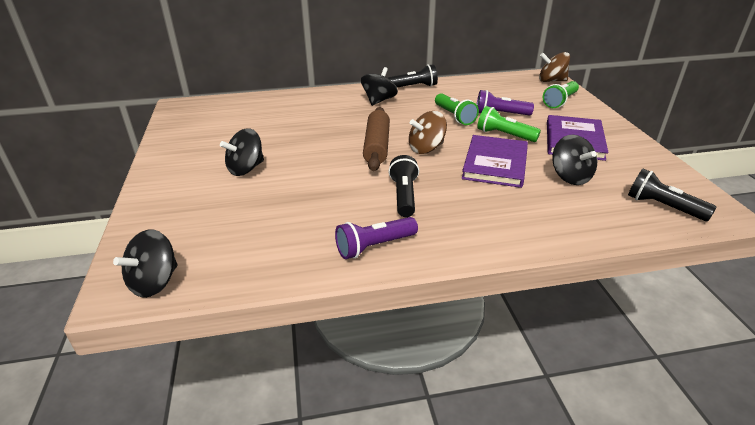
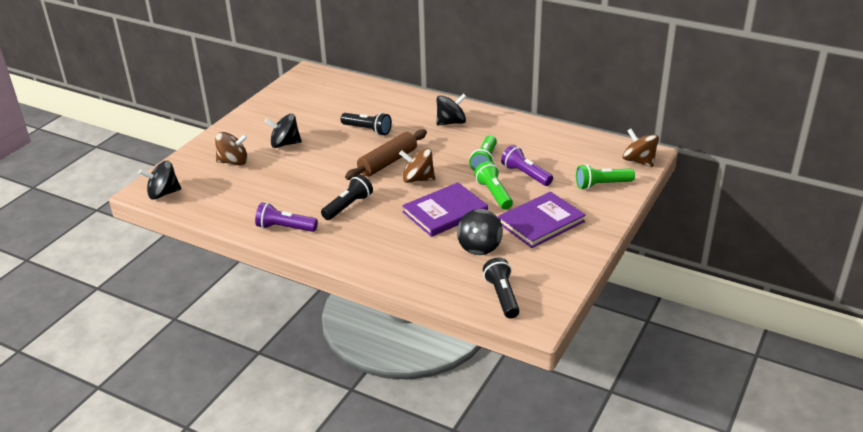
camera: 40 degrees right, 0 degrees up
black flashlight [388,64,438,88] -> black flashlight moved to [341,113,392,135]
none -> brown spinning top [215,132,248,165]

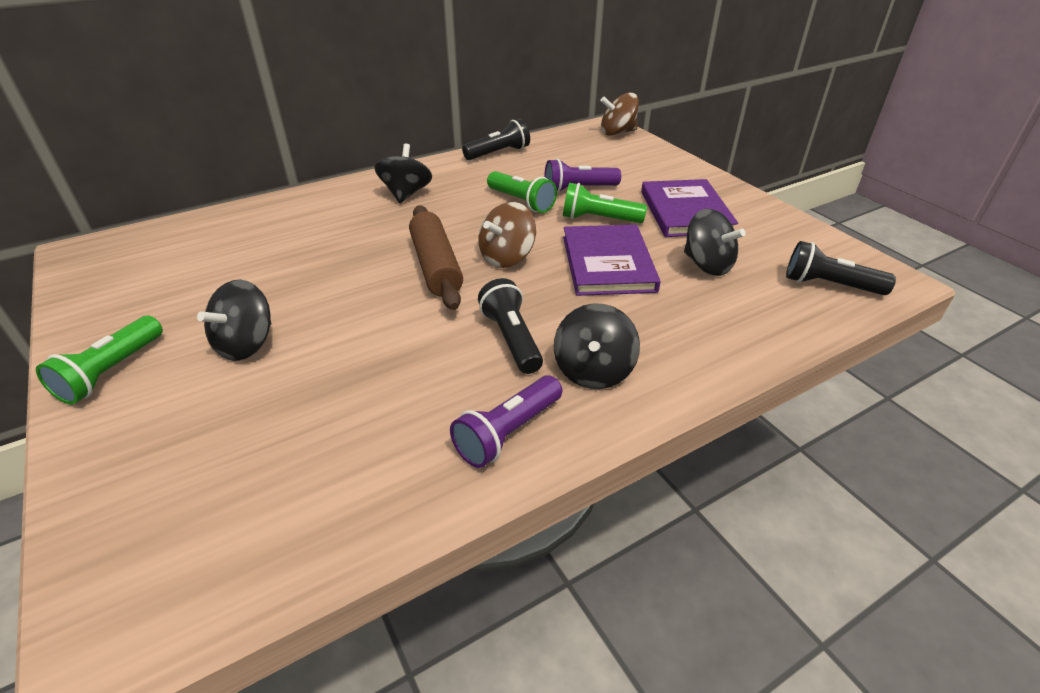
camera: 60 degrees left, 5 degrees up
black spinning top [139,161,181,200] -> black spinning top moved to [554,303,640,389]
brown spinning top [215,132,248,165] -> none
black flashlight [341,113,392,135] -> black flashlight moved to [462,119,530,160]
green flashlight [576,164,635,190] -> green flashlight moved to [36,316,163,405]

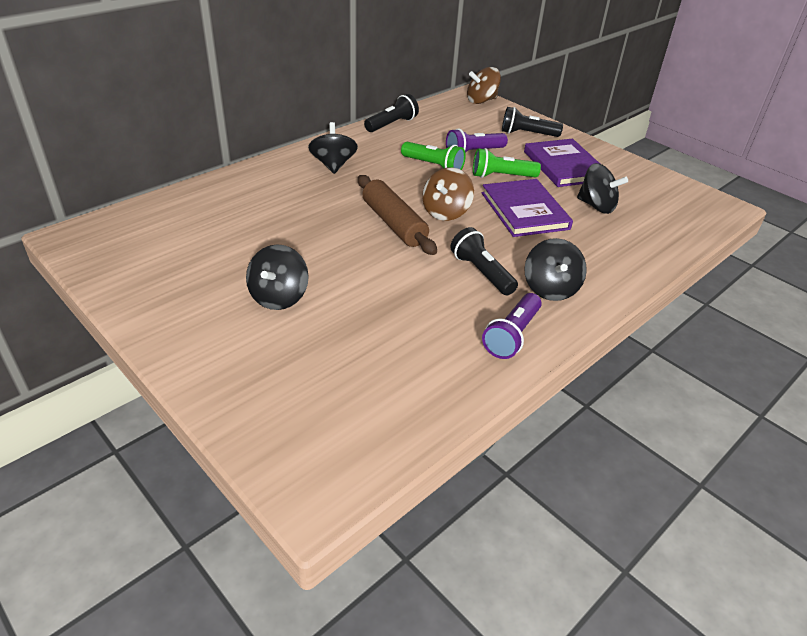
camera: 15 degrees left, 0 degrees up
green flashlight [36,316,163,405] -> none
black flashlight [786,241,896,295] -> black flashlight moved to [502,107,563,137]

